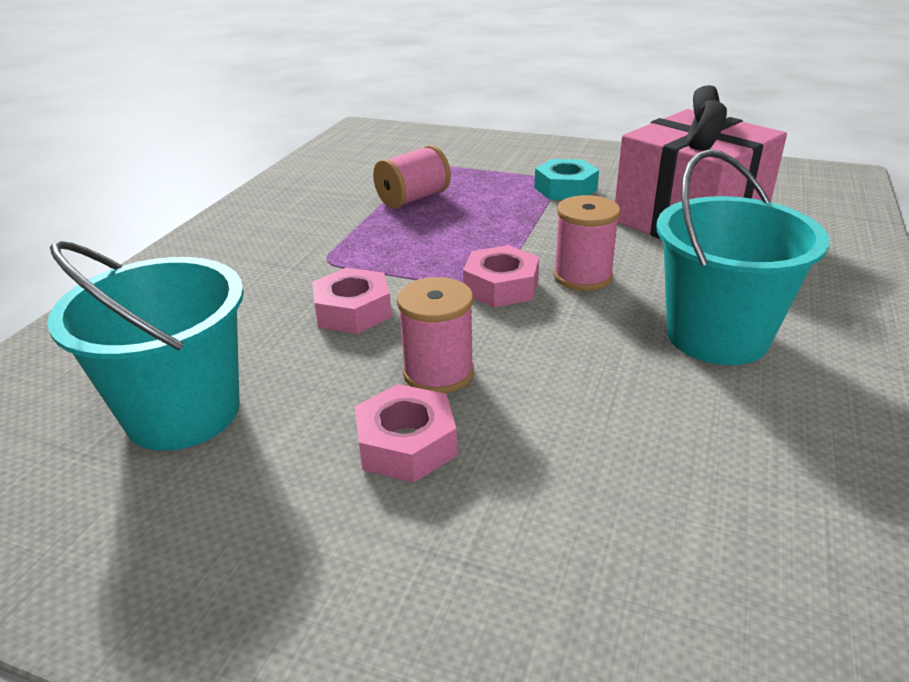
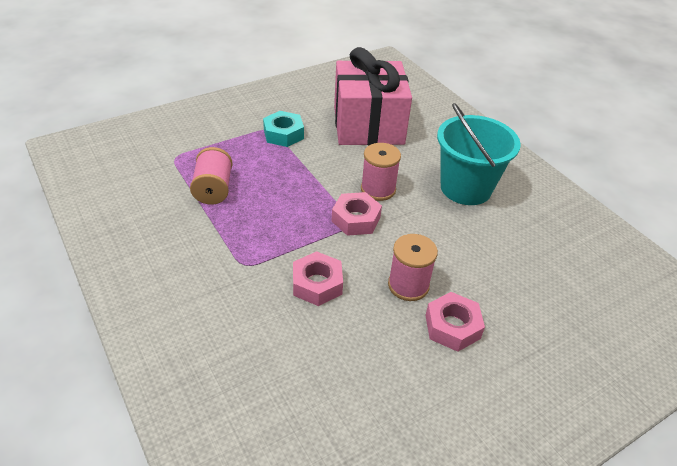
camera: 55 degrees left, 10 degrees up
turquoise bucket [47,241,244,451] -> none

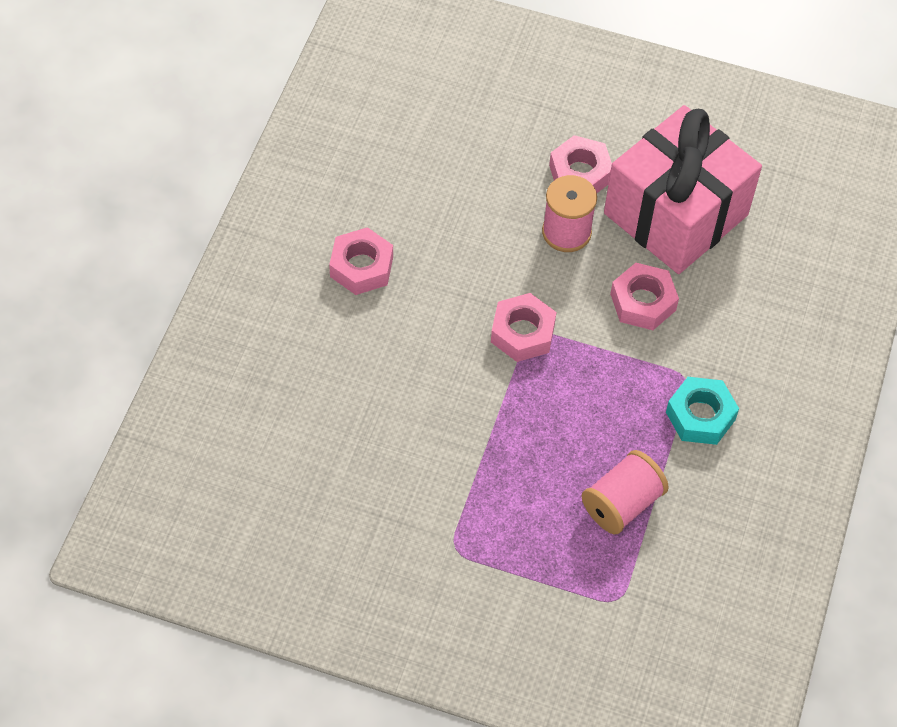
camera: 130 degrees left, 15 degrees up
turquoise nut [263,111,304,147] -> turquoise nut moved to [666,377,739,445]
pink gift [334,47,412,145] -> pink gift moved to [604,105,762,274]
pink spool [361,143,401,201] -> none
turquoise bucket [437,103,521,205] -> pink nut [329,227,393,295]

